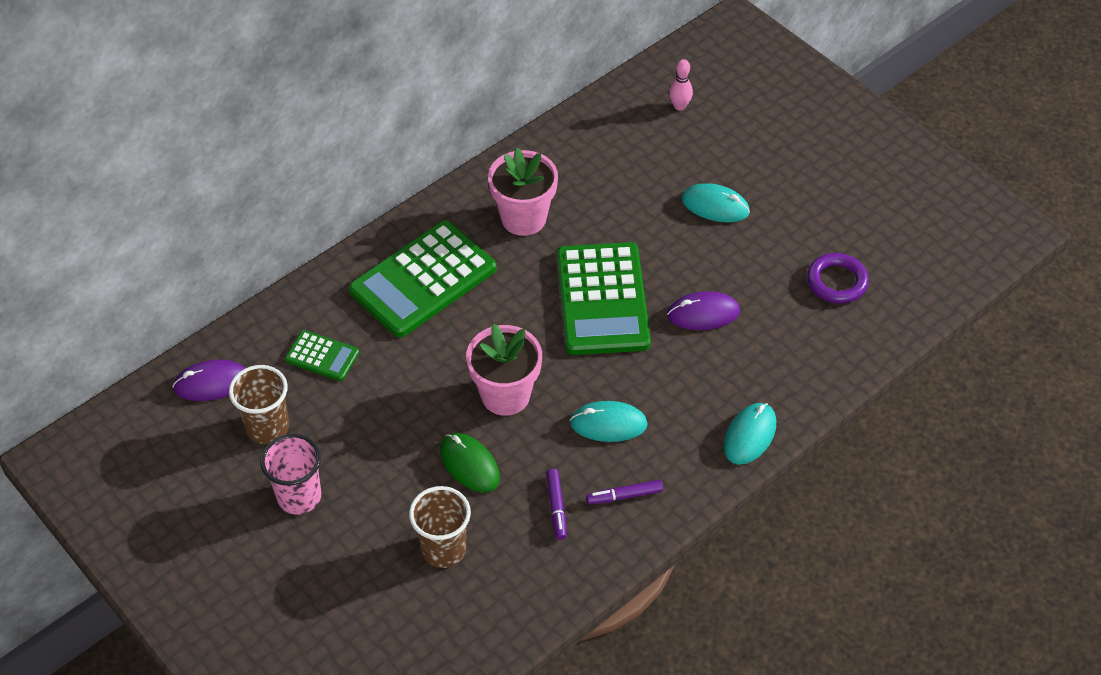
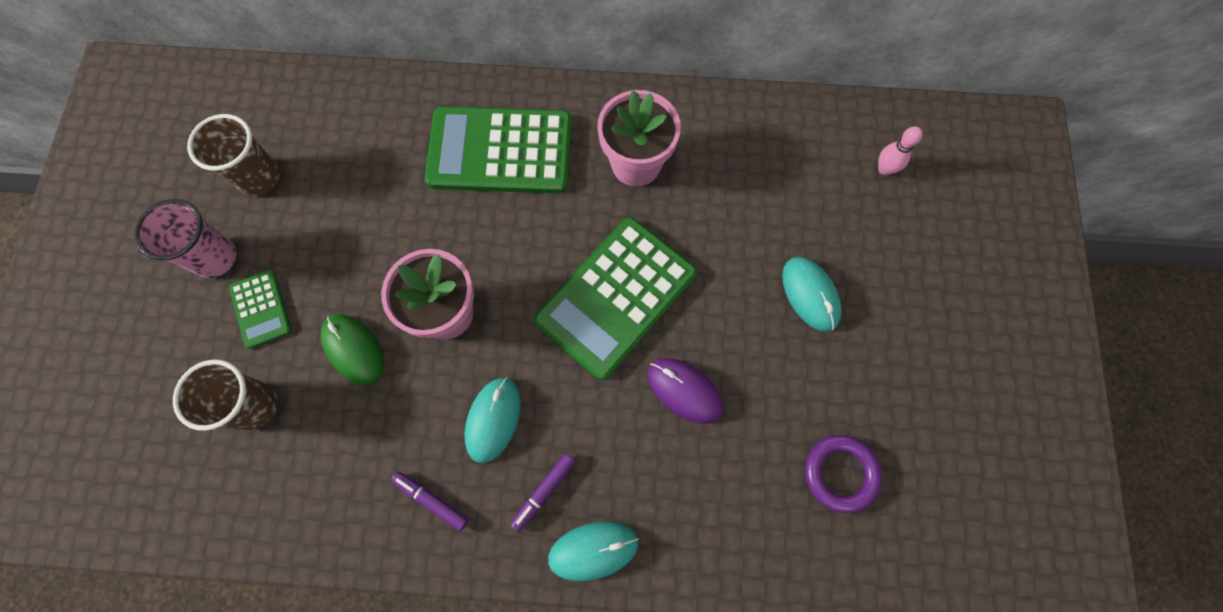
camera: 45 degrees right, 20 degrees up
purple mouse [172,360,245,401] -> none
green calculator [285,330,359,381] -> green calculator moved to [229,270,292,349]
green mouse [440,433,500,492] -> green mouse turned 45 degrees counterclockwise [321,314,384,385]
purple marker [546,469,567,540] -> purple marker moved to [510,453,576,532]
turquoise mouse [570,401,648,442] -> turquoise mouse turned 60 degrees clockwise [464,377,521,463]

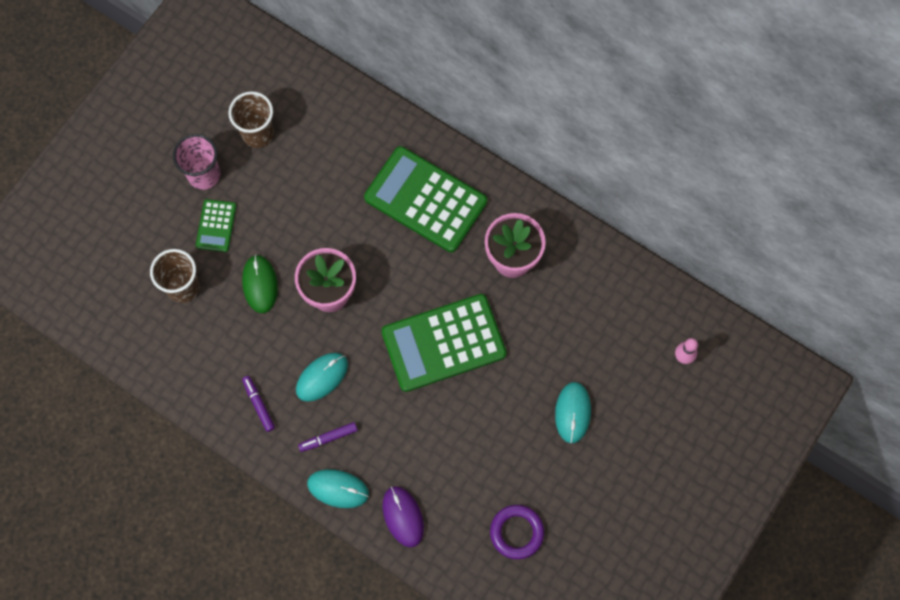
camera: 30 degrees right, 0 degrees up
purple mouse [648,358,723,424] -> purple mouse moved to [382,486,424,547]

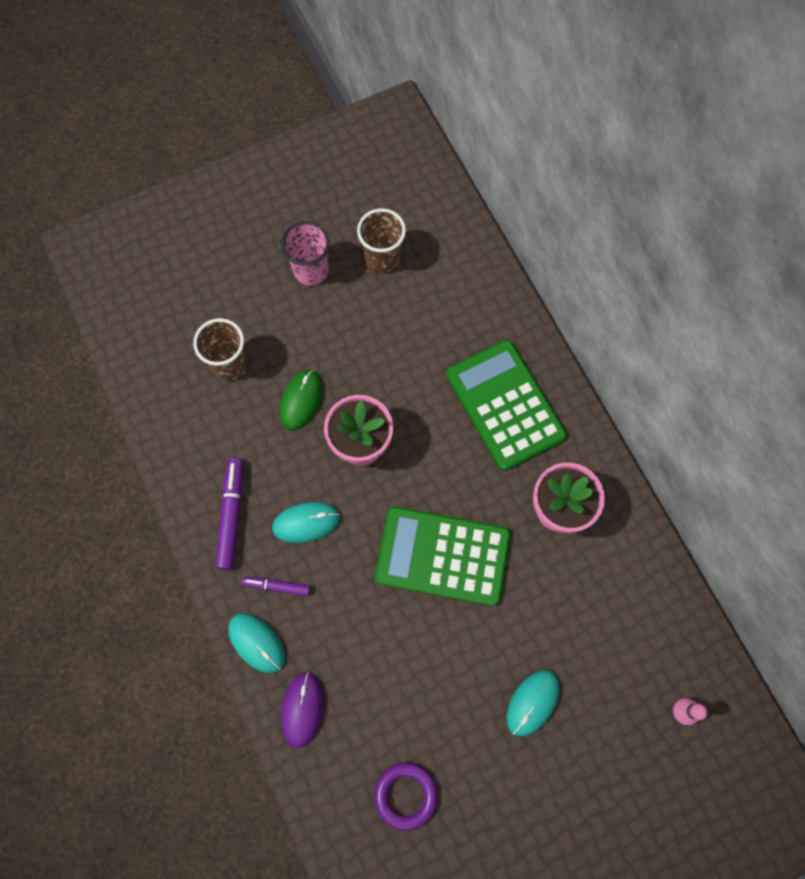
camera: 30 degrees right, 0 degrees up
green calculator [196,199,236,252] -> none
purple marker [242,376,275,432] -> purple marker [215,458,243,570], size x1.68

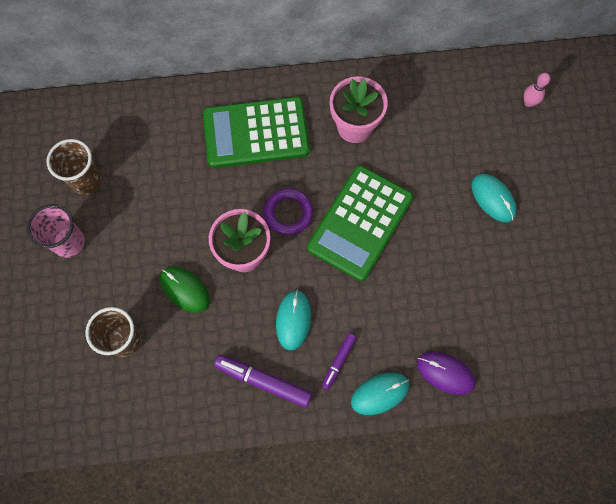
camera: 70 degrees left, 0 degrees up
purple ring [374,762,438,830] -> purple ring moved to [264,188,313,235]

